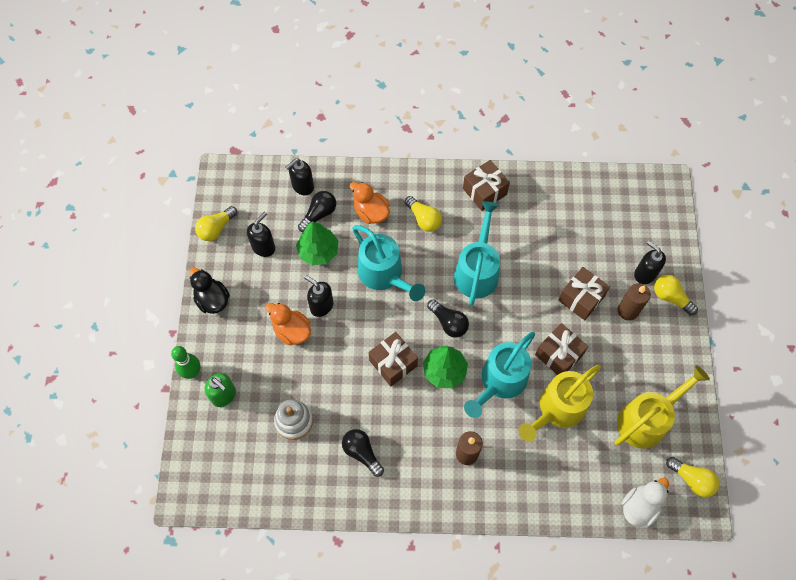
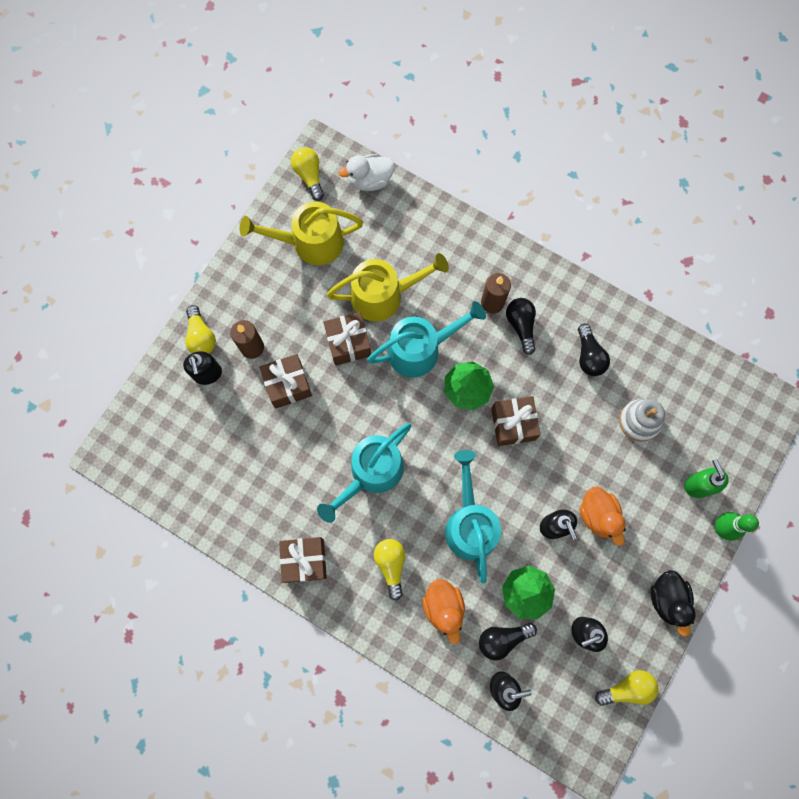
camera: 150 degrees left, 10 degrees up
black light bulb [427,299,469,338] -> black light bulb moved to [506,298,536,355]

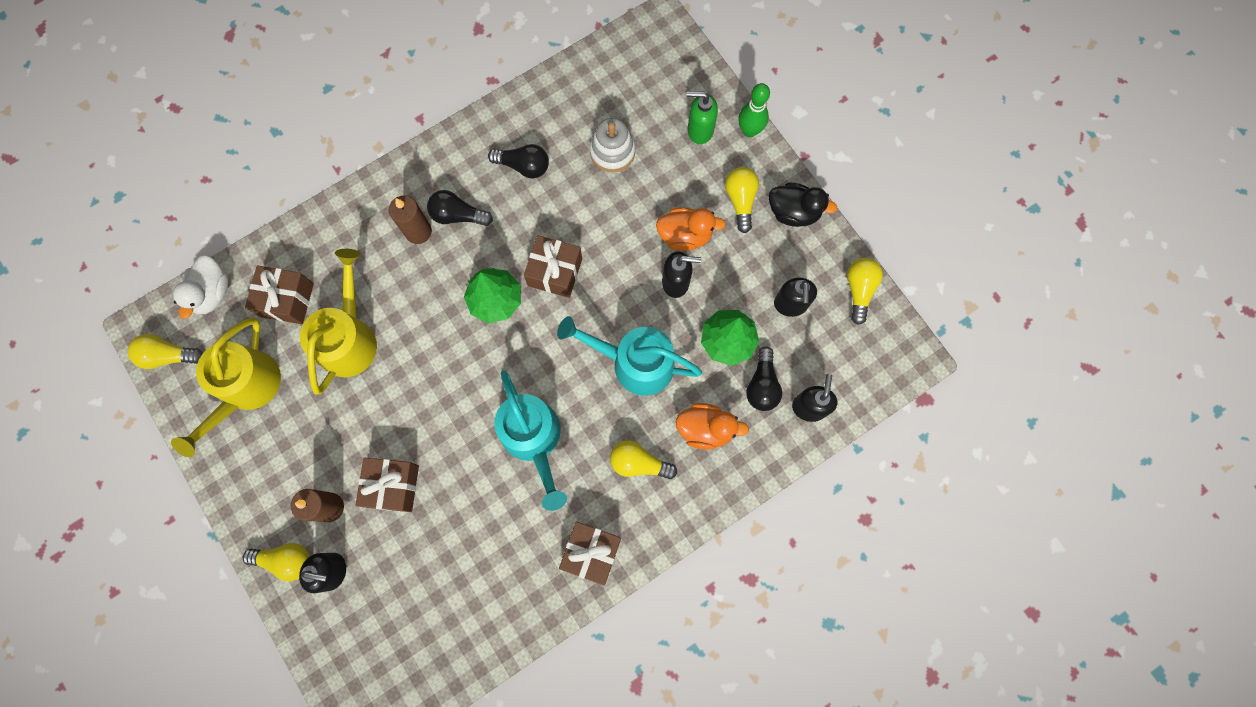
camera: 65 degrees left, 0 degrees up
brown gift [323,312,371,366] -> brown gift moved to [245,265,314,324]
turquoise watering can [367,301,486,378] -> none
none -> yellow light bulb [725,167,759,233]

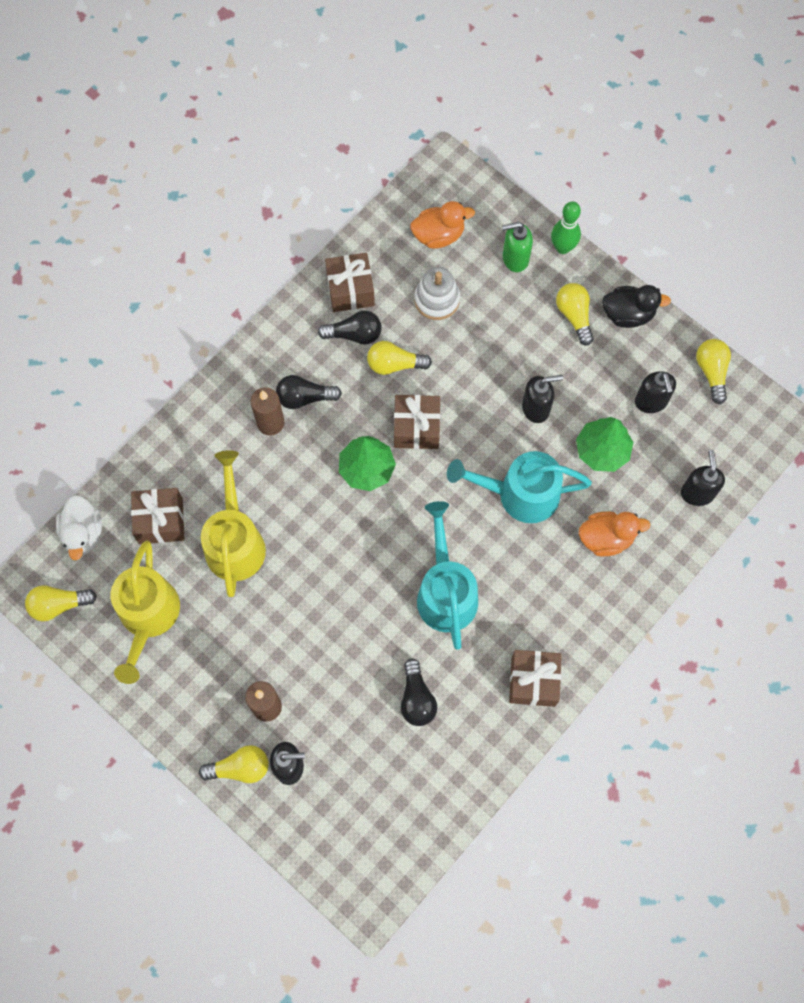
camera: 15 degrees left, 5 degrees down
brown gift [356,457,419,512] -> brown gift moved to [325,253,375,312]
turquoise watering can [494,370,567,511] -> turquoise watering can turned 150 degrees counterclockwise [417,501,478,650]
yellow light bulb [610,440,677,479] -> yellow light bulb moved to [367,341,432,375]
orange duck [656,208,726,251] -> orange duck moved to [410,201,475,248]
black light bulb [746,346,782,411] -> black light bulb moved to [401,658,437,726]

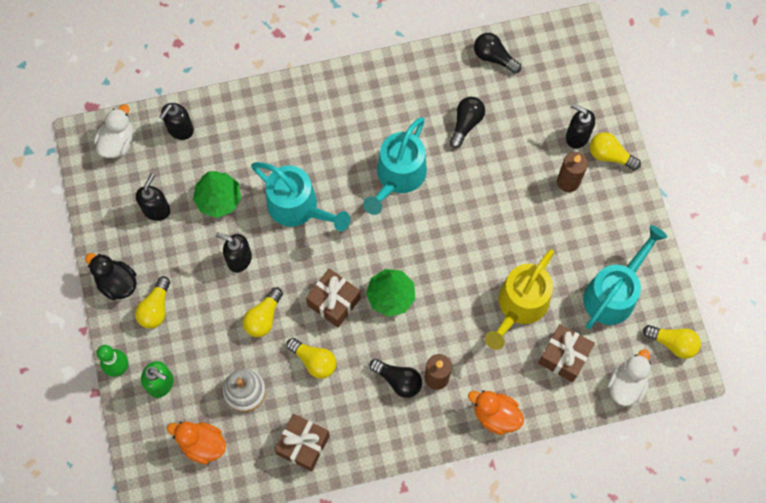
camera: 145 degrees left, 0 degrees up
yellow watering can [111,540,180,684] -> turquoise watering can [583,225,667,329]
black light bulb [318,311,382,344] -> black light bulb moved to [474,33,521,74]
brown gift [509,650,562,707] -> none
orange duck [579,511,650,556] -> orange duck moved to [468,390,524,435]
yellow light bulb [696,339,731,404] -> yellow light bulb moved to [243,287,283,337]
none -> white duck [94,104,134,158]

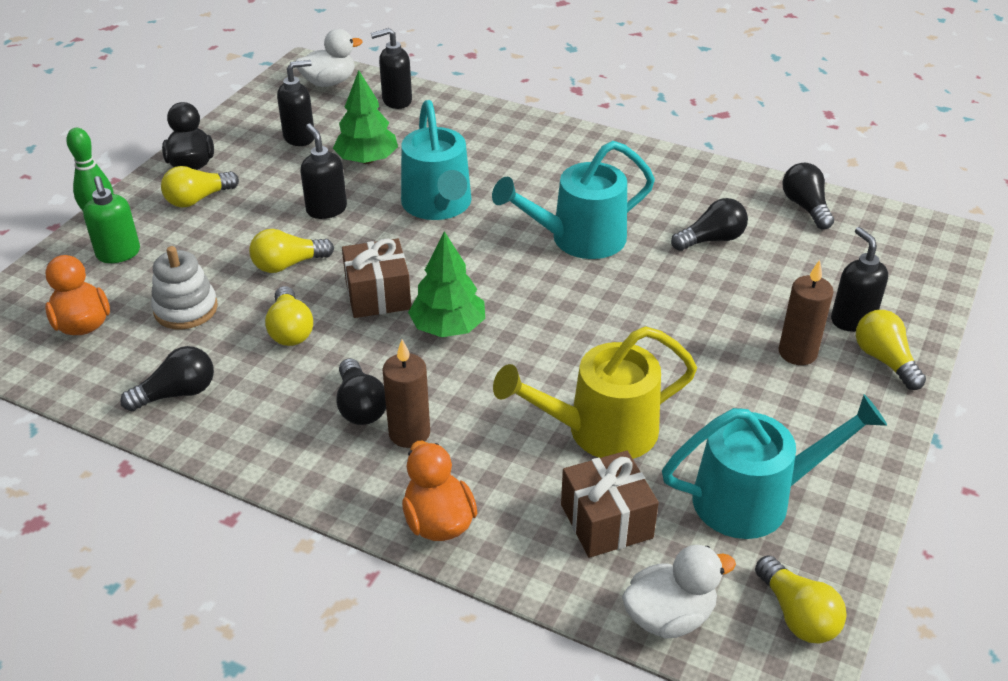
camera: 40 degrees right, 30 degrees down
brown gift [275,414,330,472] -> black light bulb [120,346,214,411]

